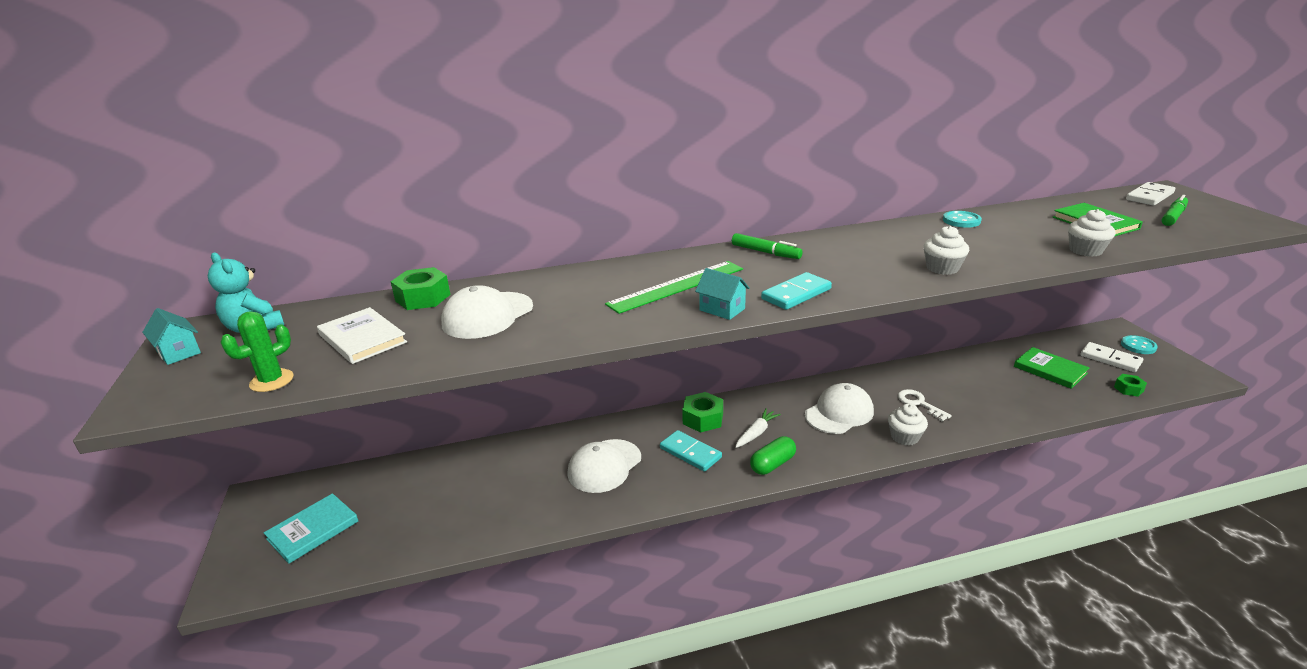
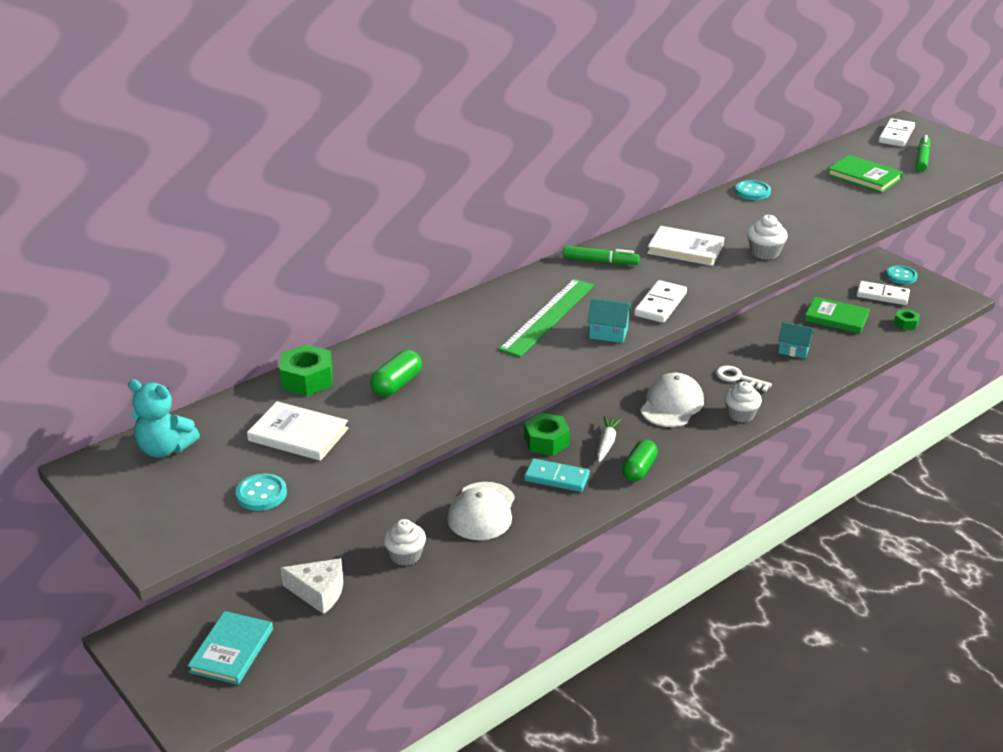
camera: 25 degrees left, 5 degrees up
turquoise house [142,308,201,365] -> turquoise house moved to [778,322,814,359]
green cactus [220,311,294,392] -> turquoise button [236,473,287,511]
white cap [441,285,533,339] -> green capsule [370,350,422,397]
turquoise domino [761,272,832,310] -> white domino [634,280,687,323]
white cupcake [1068,209,1115,257] -> white cupcake moved to [383,519,426,566]
none -> white cheese [281,558,343,614]
none -> white book [647,226,724,266]

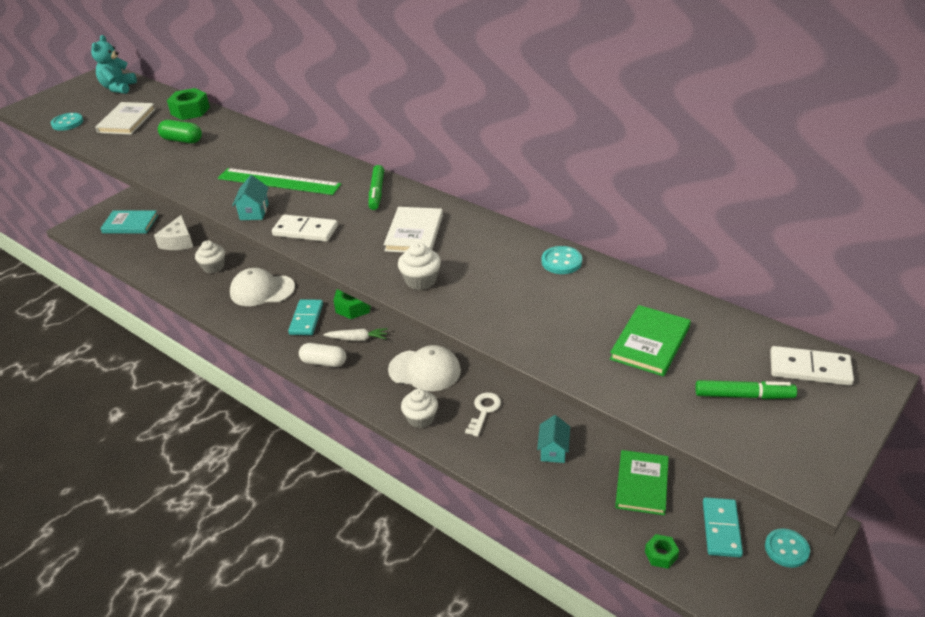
camera: 80 degrees right, 5 degrees up
green capsule [622,439,658,482] -> white capsule [299,343,346,367]
white domino [856,281,910,305] -> turquoise domino [703,497,743,557]

